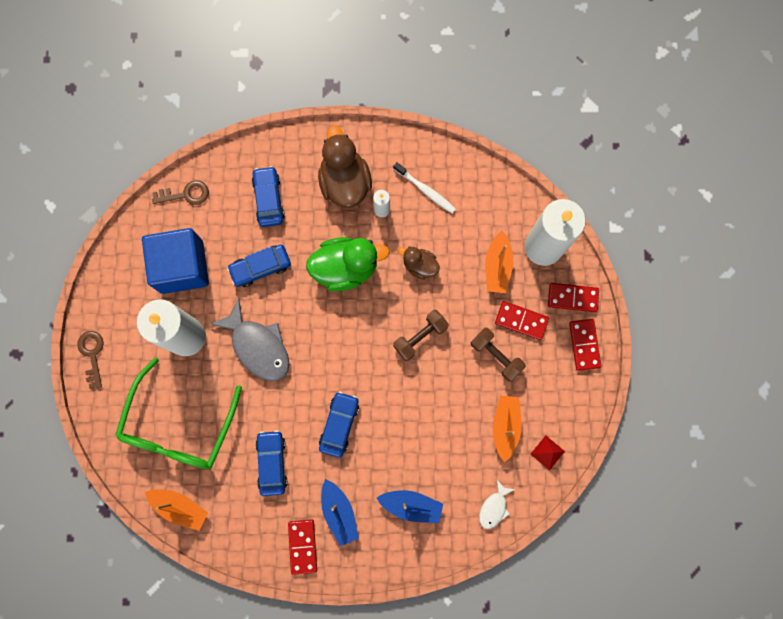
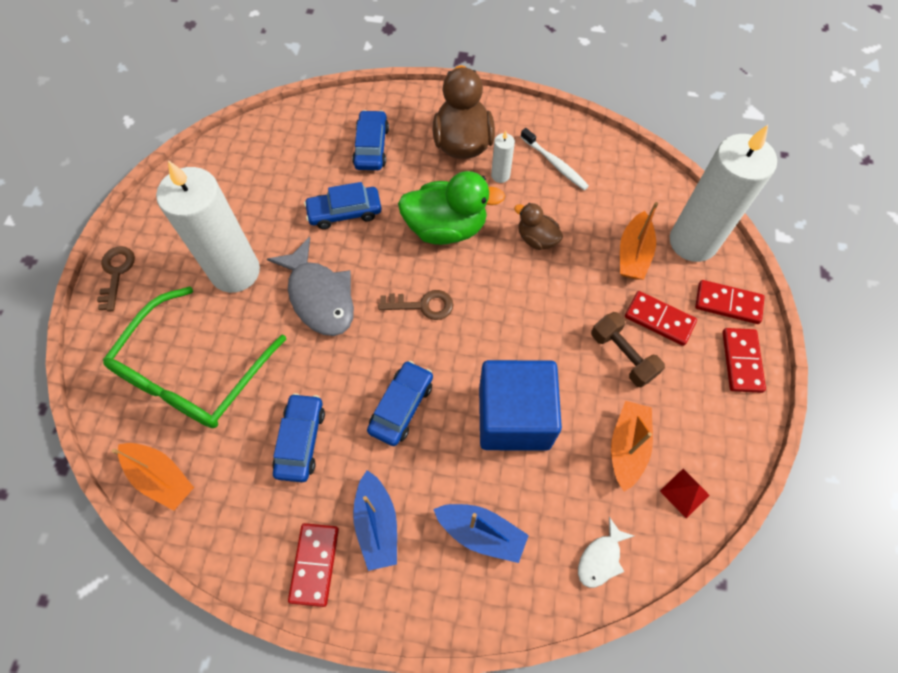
camera: 10 degrees right, 15 degrees down
blue cube [142,228,209,294] -> blue cube moved to [479,360,562,451]
brown key [152,180,209,205] -> brown key moved to [378,290,453,320]
brown dumbbell [393,310,449,361] -> none

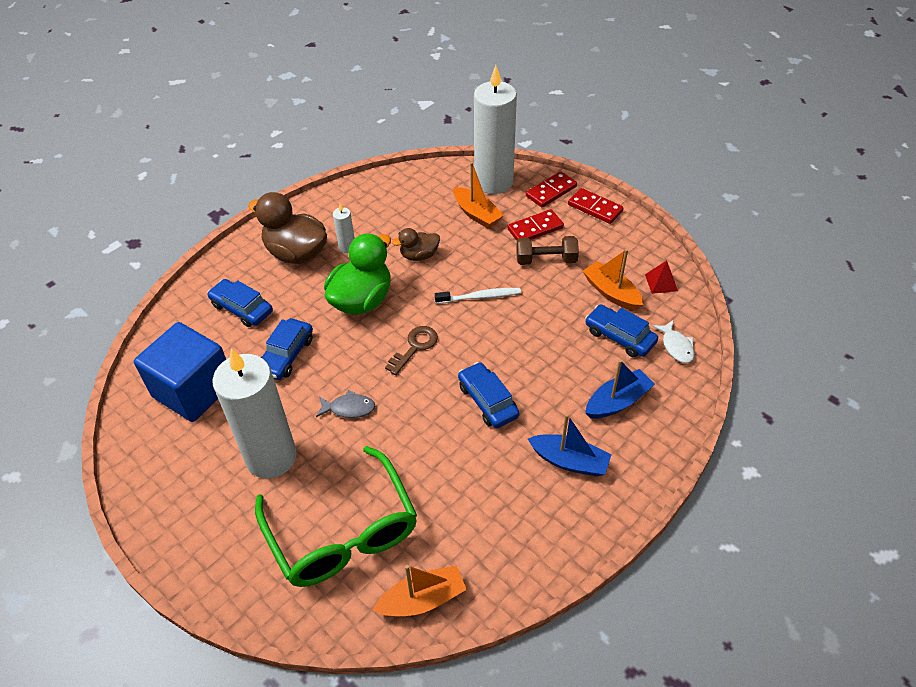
camera: 55 degrees left, 15 degrees down
brown key [97,246,135,311] -> none
grey fish [267,237,354,336] -> grey fish [316,390,375,418], size x0.52
blue car [272,393,325,482] -> blue car moved to [585,305,658,357]
red domino [288,523,339,607] -> none
blue cube [479,360,562,451] -> blue cube moved to [134,322,226,422]
white toothbrush [521,128,589,190] -> white toothbrush moved to [435,288,521,304]

